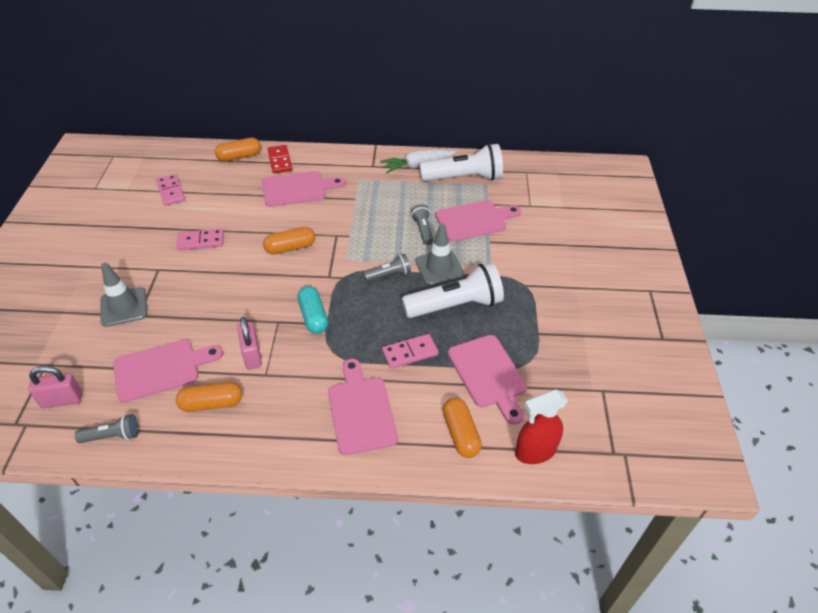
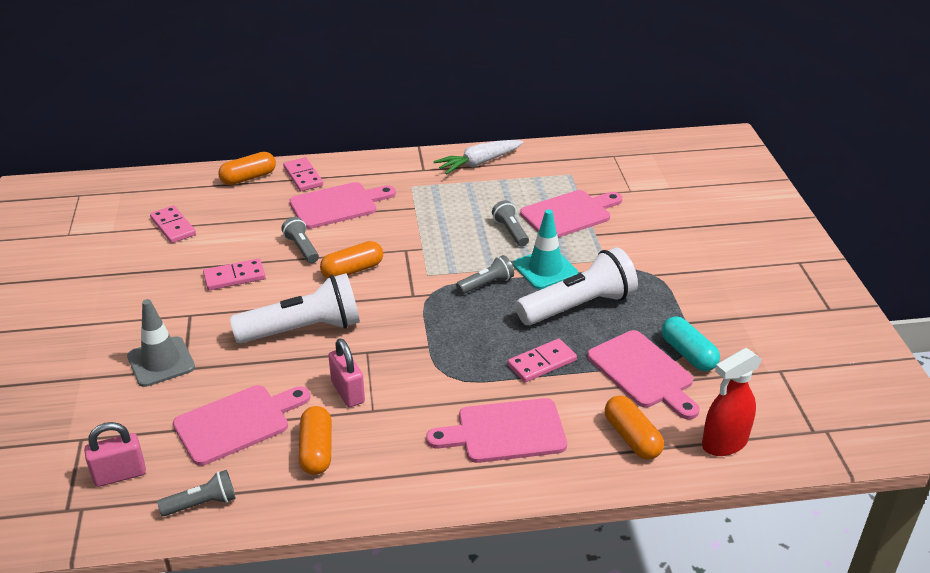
camera: 10 degrees left, 10 degrees down
orange capsule [176,382,242,412] -> orange capsule turned 75 degrees counterclockwise [298,406,332,475]
red domino [268,145,292,173] -> pink domino [283,157,323,191]
turquoise capsule [297,286,328,334] -> turquoise capsule moved to [662,316,720,371]
pink cutting board [328,359,398,455] -> pink cutting board turned 75 degrees counterclockwise [426,398,567,463]
grey traffic cone [415,224,464,286] -> turquoise traffic cone [513,209,578,289]
white flashlight [419,143,503,181] -> white flashlight moved to [230,273,360,344]
none -> grey flashlight [281,217,319,263]

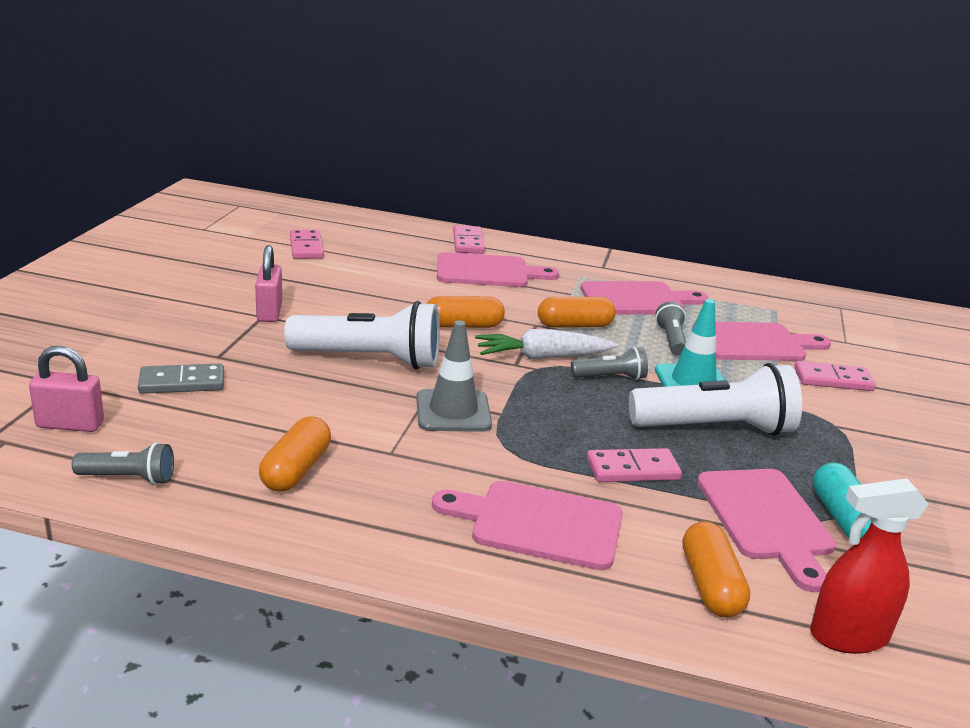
camera: 20 degrees right, 10 degrees down
grey traffic cone [127,299,195,387] -> grey traffic cone moved to [416,320,492,432]
pink cutting board [173,385,310,466] -> pink cutting board moved to [580,281,708,315]
pink domino [203,259,266,290] -> pink domino moved to [794,361,876,391]
orange capsule [218,152,276,185] -> orange capsule moved to [538,297,616,328]
grey flashlight [281,217,319,263] -> none
pink padlock [328,339,365,407] -> pink padlock moved to [255,245,282,322]
white carrot [433,140,524,174] -> white carrot moved to [475,329,618,359]
none -> grey domino [138,364,224,394]

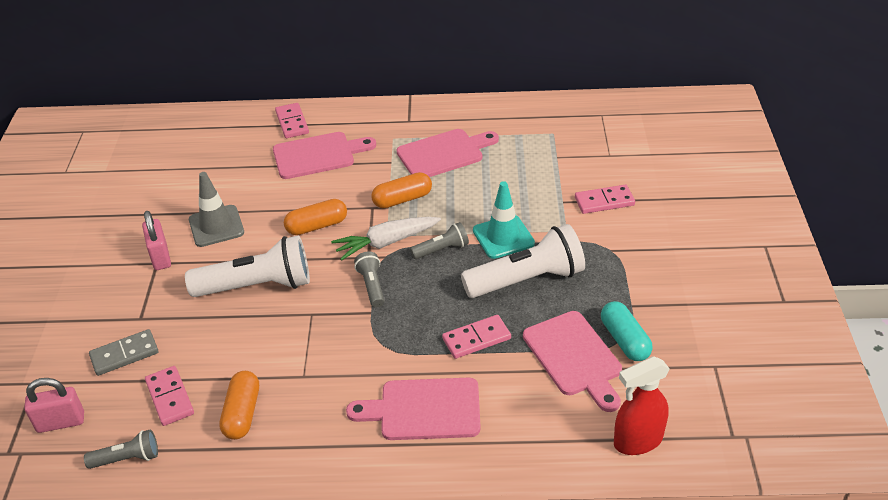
camera: 10 degrees left, 15 degrees up
pink domino [290,230,324,259] -> pink domino moved to [145,366,194,426]
grey traffic cone [416,320,492,432] -> grey traffic cone moved to [189,172,244,247]
grey flashlight [655,301,686,356] -> grey flashlight moved to [354,251,384,307]
orange capsule [682,521,750,617] -> none
pink cutting board [692,322,831,361] -> none

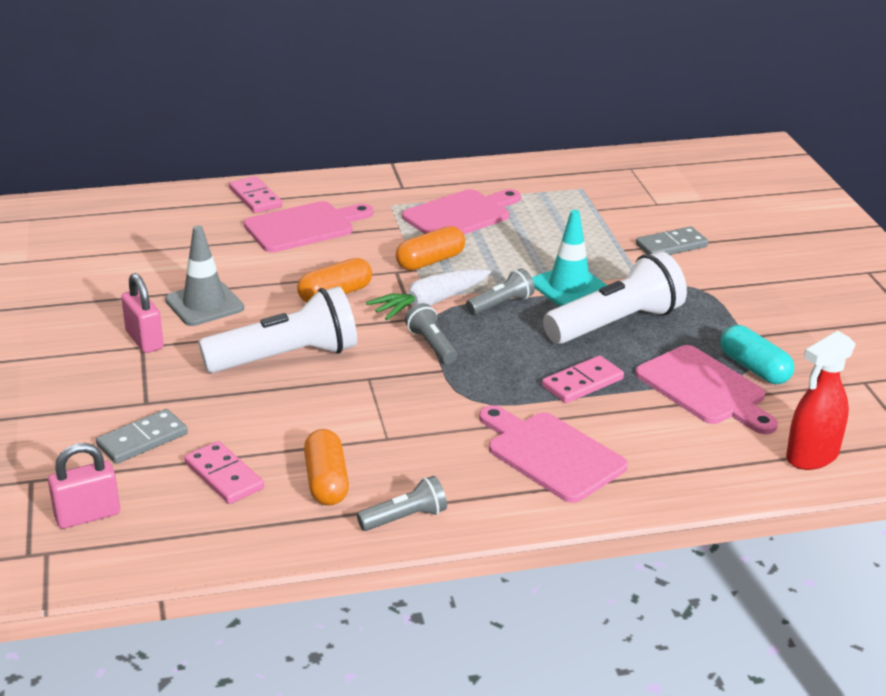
camera: 15 degrees left, 10 degrees down
grey flashlight [84,430,158,469] -> grey flashlight moved to [357,476,447,531]
pink cutting board [346,378,481,440] -> pink cutting board turned 60 degrees clockwise [479,405,628,503]
pink domino [575,185,635,214] -> grey domino [636,226,708,255]

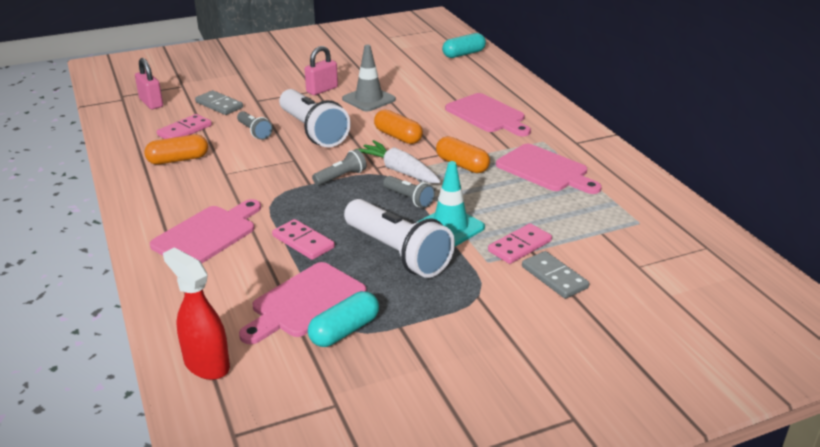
camera: 80 degrees right, 0 degrees up
pink domino [229,176,282,213] -> pink domino moved to [488,223,552,264]
grey flashlight [357,476,447,531] -> grey flashlight moved to [237,111,273,140]
none -> turquoise capsule [442,33,486,58]

